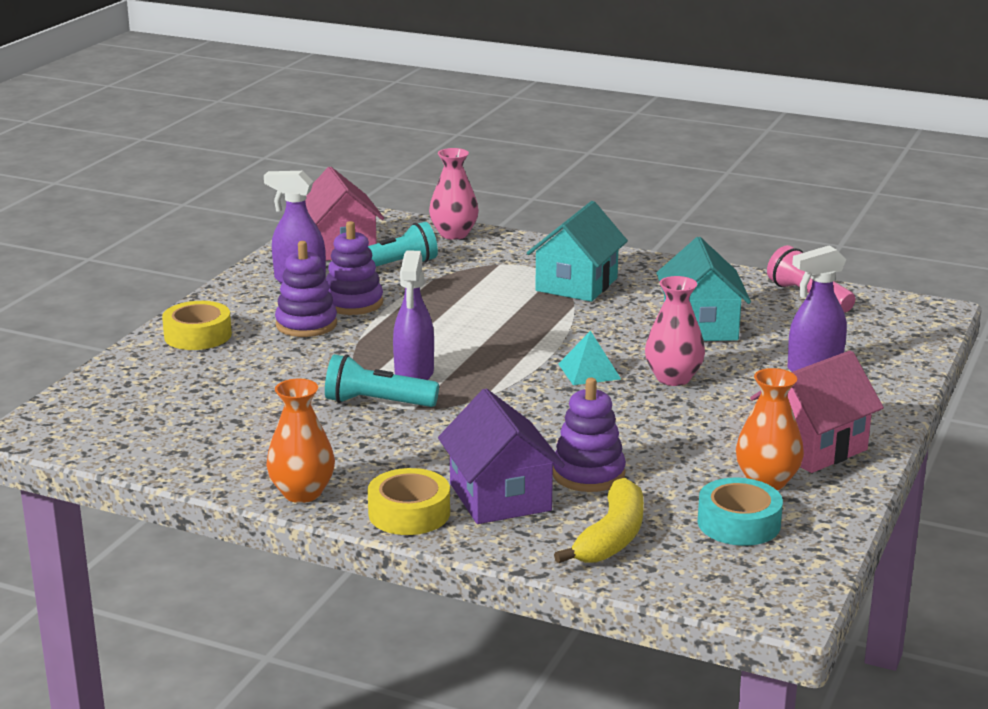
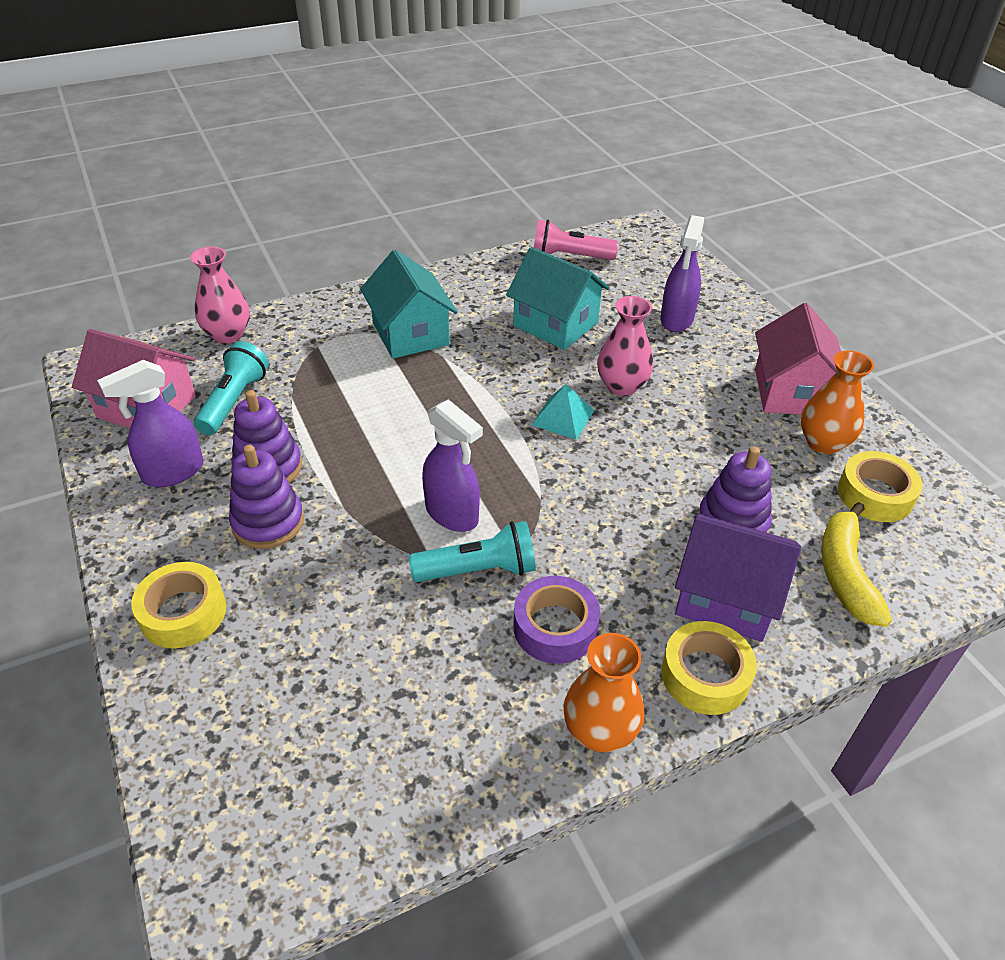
camera: 50 degrees left, 20 degrees up
turquoise flashlight [325,354,439,407] -> turquoise flashlight turned 150 degrees counterclockwise [409,521,536,582]
yellow banana [554,478,644,563] -> yellow banana turned 150 degrees counterclockwise [821,502,892,627]
turquoise tape [698,478,783,546] -> yellow tape [838,451,923,522]
none -> purple tape [514,576,600,664]

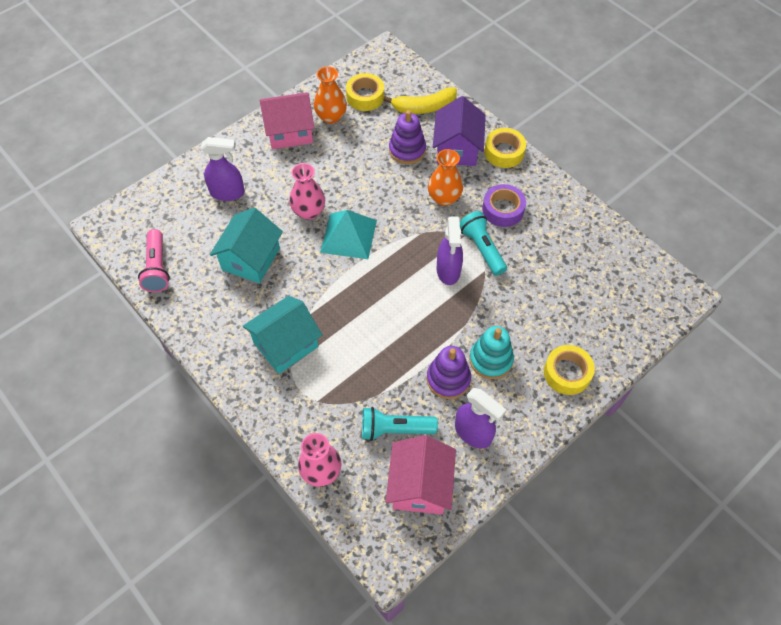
camera: 105 degrees left, 15 degrees up
purple stacking toy [229,445,304,549] -> turquoise stacking toy [469,326,514,379]
purple spray bottle [422,399,483,532] -> purple spray bottle turned 150 degrees clockwise [437,217,463,285]
turquoise pyramid [532,384,595,440] -> turquoise pyramid [320,210,377,259], size x1.58
orange vase [563,633,645,752] -> orange vase moved to [428,149,463,206]

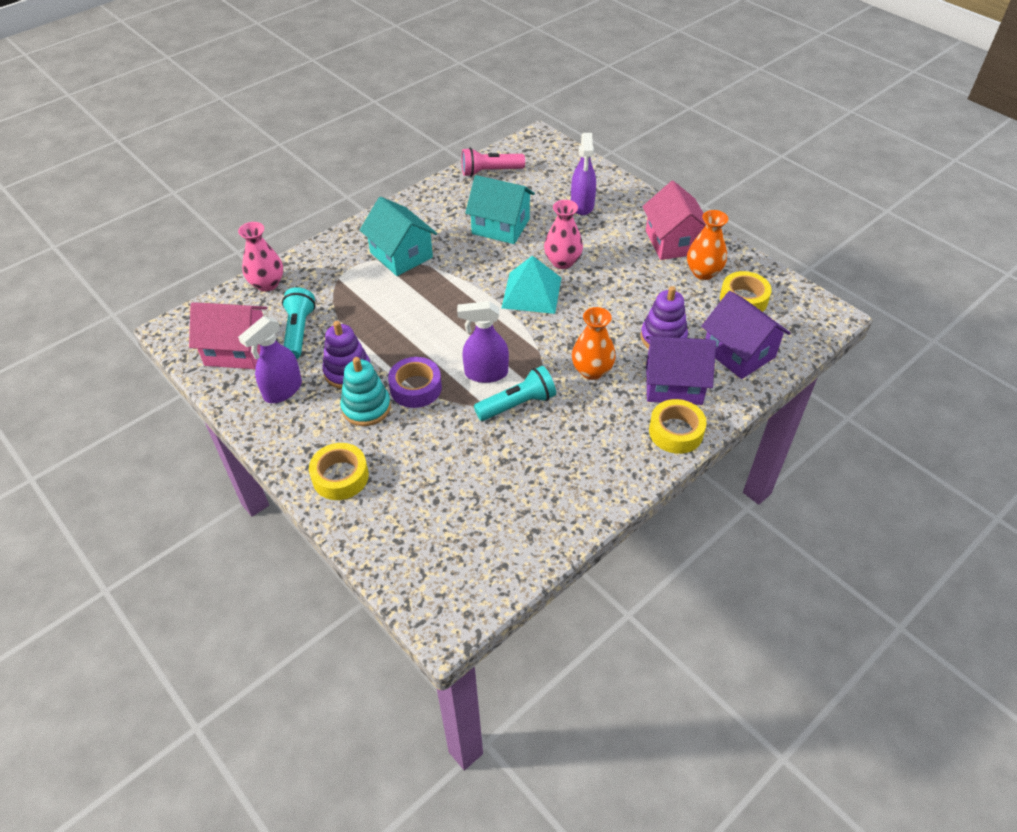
camera: 90 degrees right, 10 degrees down
yellow banana [384,87,457,114] -> purple house [701,291,791,379]
purple tape [482,184,526,227] -> purple tape moved to [388,357,442,408]

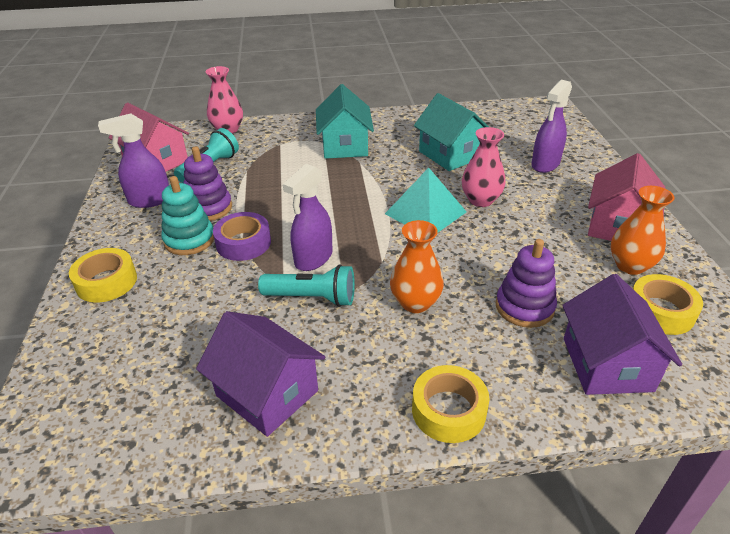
camera: 35 degrees right, 10 degrees down
purple spray bottle [457,301,509,383] -> purple spray bottle turned 90 degrees counterclockwise [283,164,333,271]
pink flashlight [462,148,525,177] -> none
purple house [646,336,716,405] -> purple house moved to [196,311,325,437]

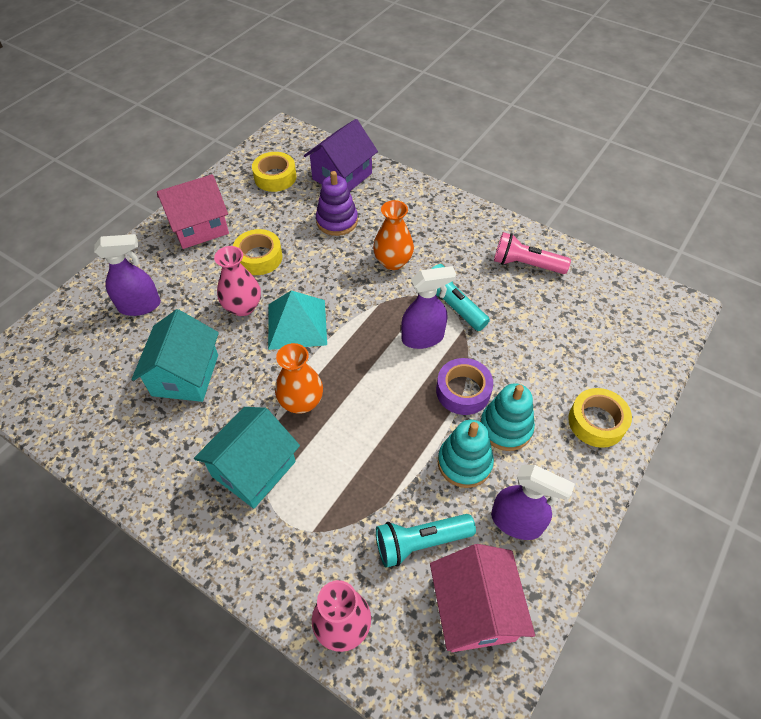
camera: 140 degrees left, 15 degrees up
purple stacking toy [184,146,232,221] -> turquoise stacking toy [438,420,494,488]
purple house [196,311,325,437] -> pink flashlight [494,232,571,274]
yellow tape [412,365,490,443] -> yellow tape moved to [233,229,283,275]
orange vase [611,186,674,275] -> orange vase moved to [275,343,323,414]

